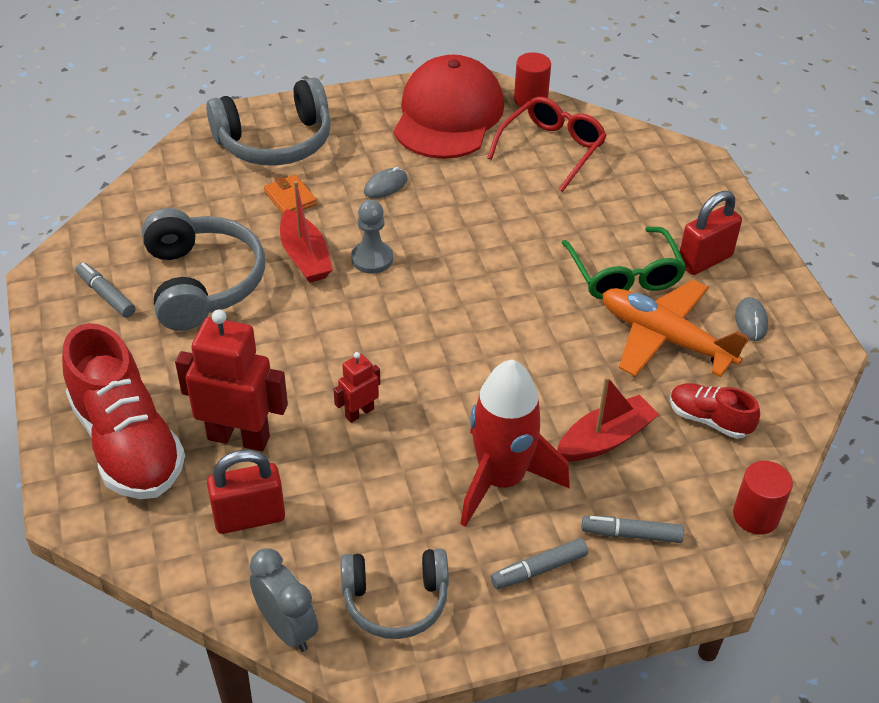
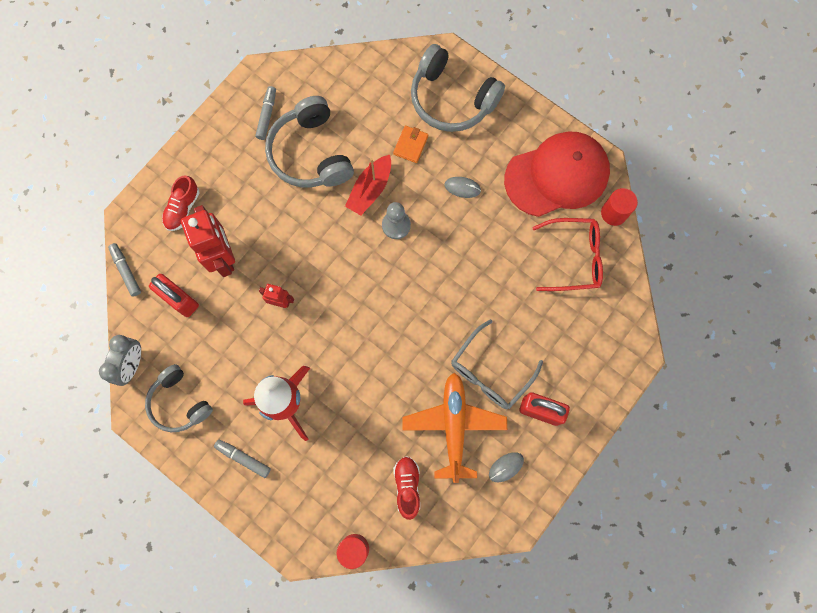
camera: 55 degrees right, 30 degrees up
red shoe [62,323,185,499] -> red shoe [162,176,200,231], size x0.50
grey headphones [142,208,265,331] -> grey headphones turned 120 degrees clockwise [265,96,354,188]
red boat [557,376,659,461] -> none
green glasses [562,227,686,299] -> grey glasses [451,319,543,409]
grey marker [581,516,684,543] -> grey marker moved to [108,243,141,297]

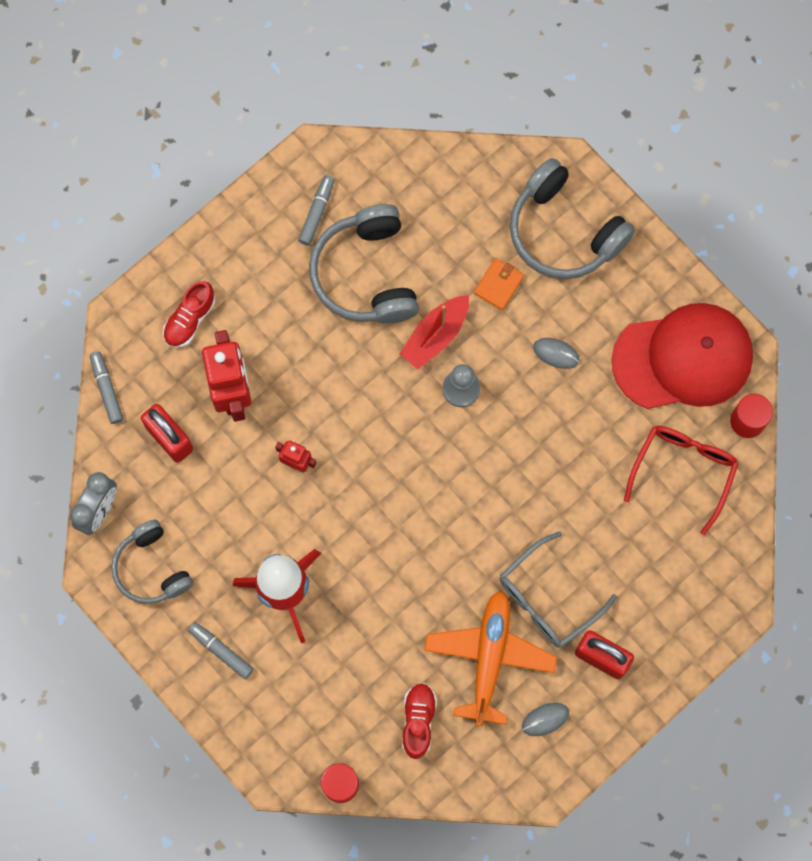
camera: 10 degrees right, 0 degrees up
red glasses [532,218,603,291] -> red glasses turned 75 degrees counterclockwise [624,426,739,535]

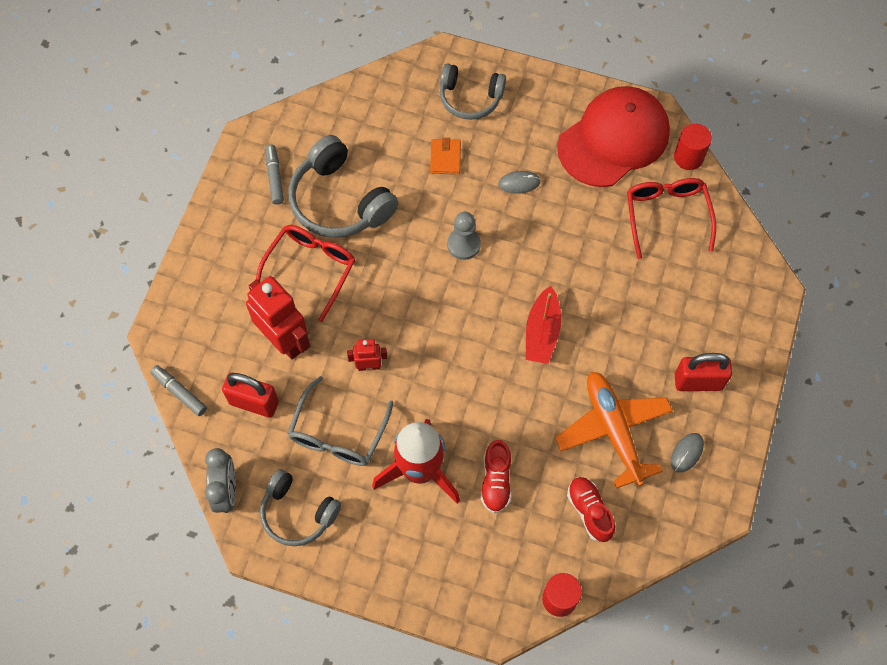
camera: 30 degrees left, 10 degrees down
red shoe [163,281,215,348] -> red shoe moved to [481,440,511,513]
grey marker [188,622,254,679] -> none
red boat [400,295,469,370] -> red boat moved to [526,286,561,364]
grey glasses [500,531,617,647] -> grey glasses moved to [287,376,393,466]
grey headphones [510,158,635,279] -> grey headphones [440,63,506,120], size x0.66
none -> red glasses [256,225,355,322]

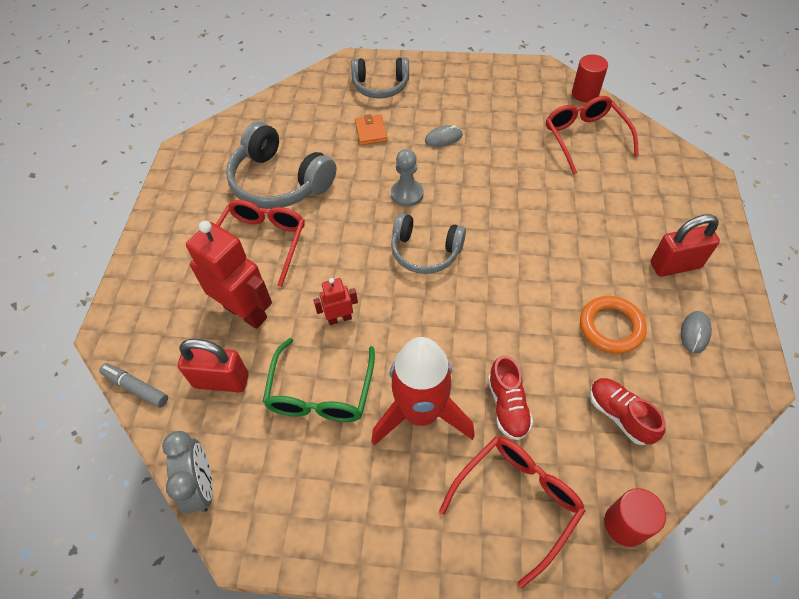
camera: 10 degrees left, 10 degrees down
grey headphones [260,469,341,546] -> grey headphones moved to [391,213,466,274]
grey marker [265,144,284,205] -> none
grey glasses [287,376,393,466] -> green glasses [263,338,375,422]
red boat [526,286,561,364] -> none
orange plane [555,372,673,488] -> orange ring [580,296,647,354]
red cap [557,86,670,187] -> none
none -> red glasses [439,437,585,588]

